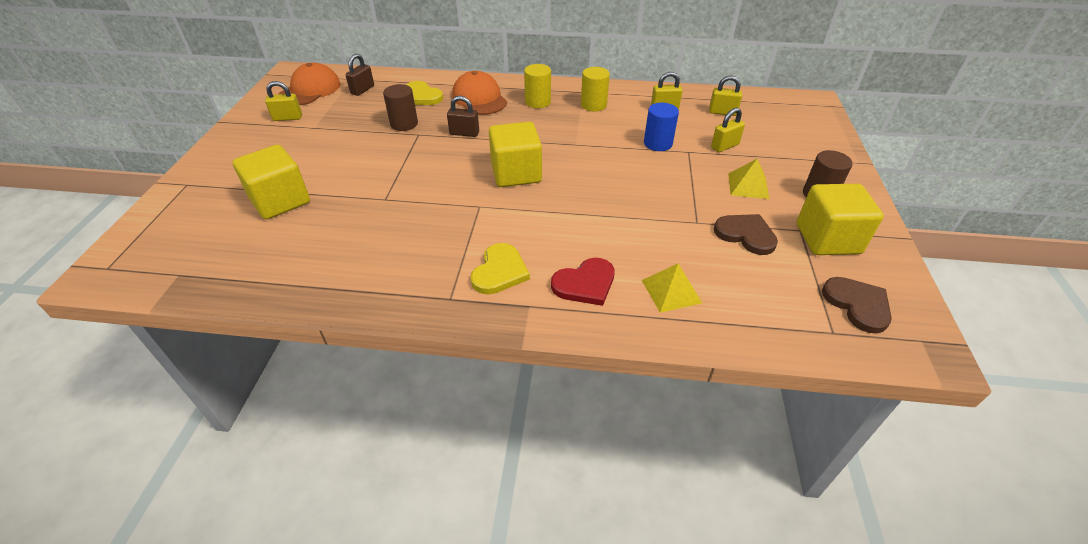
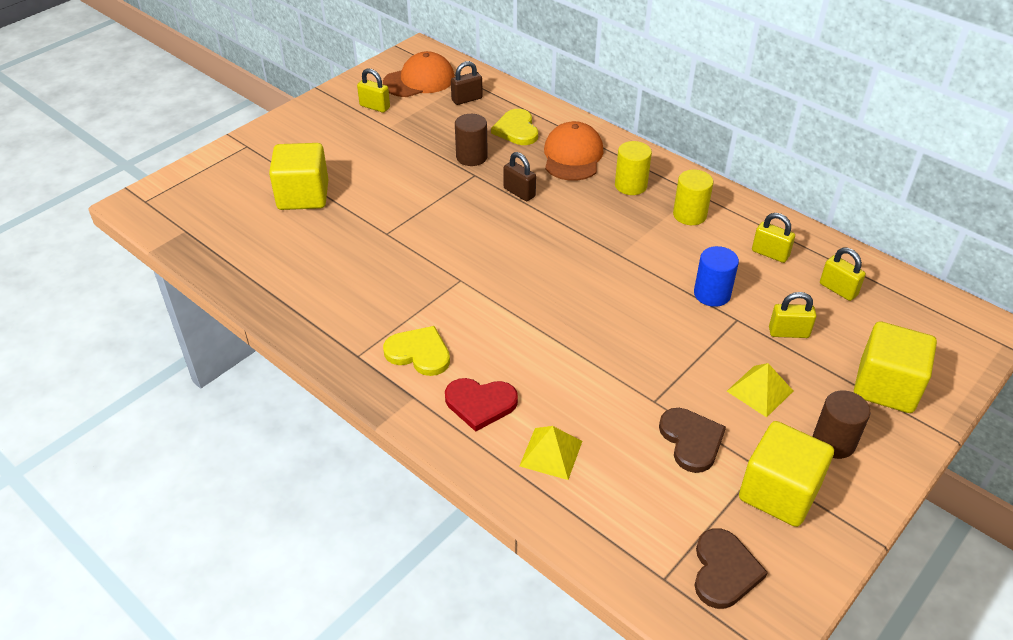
camera: 35 degrees right, 0 degrees up
yellow heart [471,243,530,294] -> yellow heart turned 120 degrees counterclockwise [383,326,450,376]
yellow cube [489,122,542,187] -> yellow cube moved to [854,321,937,413]

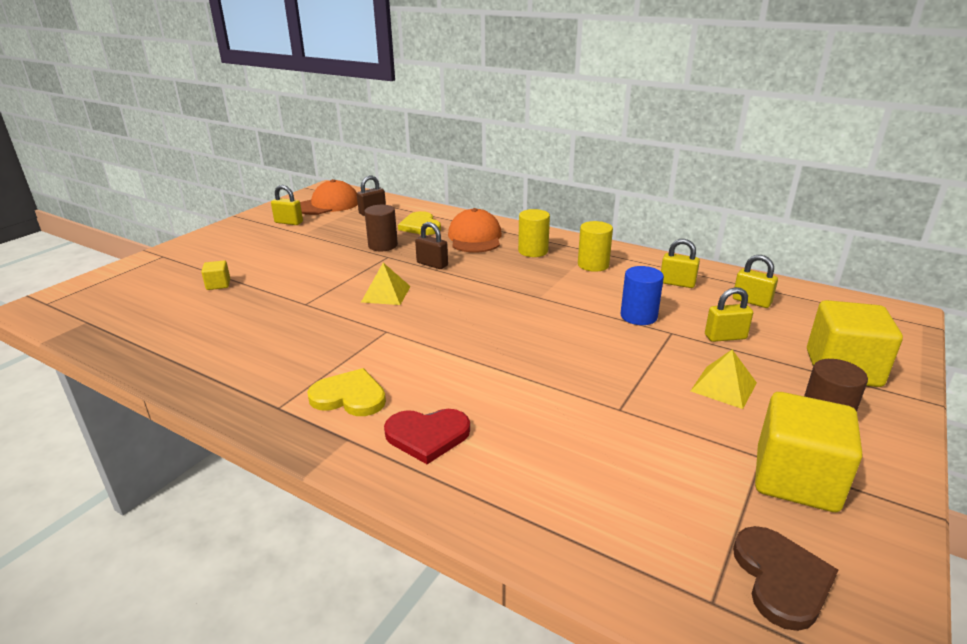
camera: 10 degrees left, 15 degrees down
yellow cube [269,143,328,210] -> yellow cube [201,261,230,290], size x0.45
yellow pyramid [520,426,582,480] -> yellow pyramid moved to [361,263,411,305]
brown heart [659,408,726,473] -> none

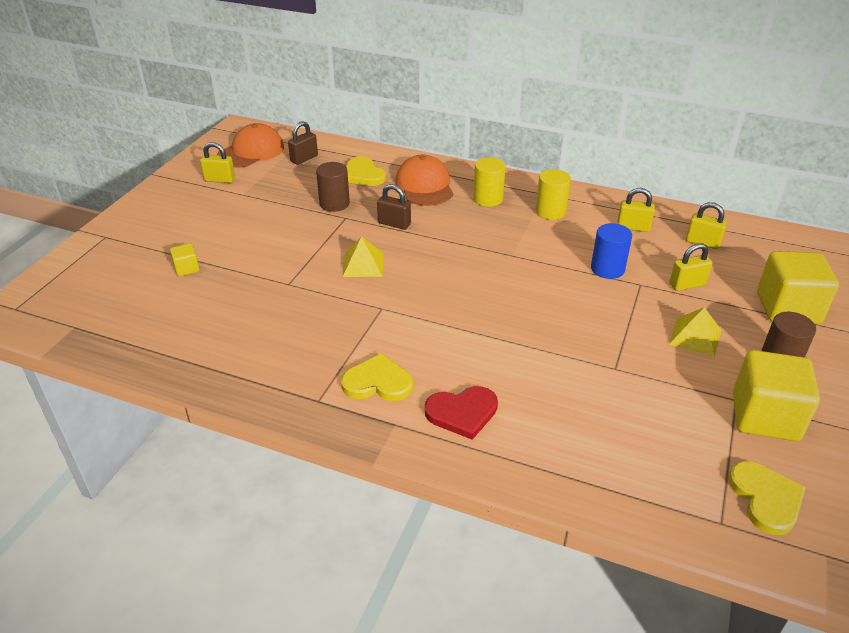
camera: 10 degrees left, 10 degrees up
brown heart [733,526,838,631] -> yellow heart [728,461,806,535]

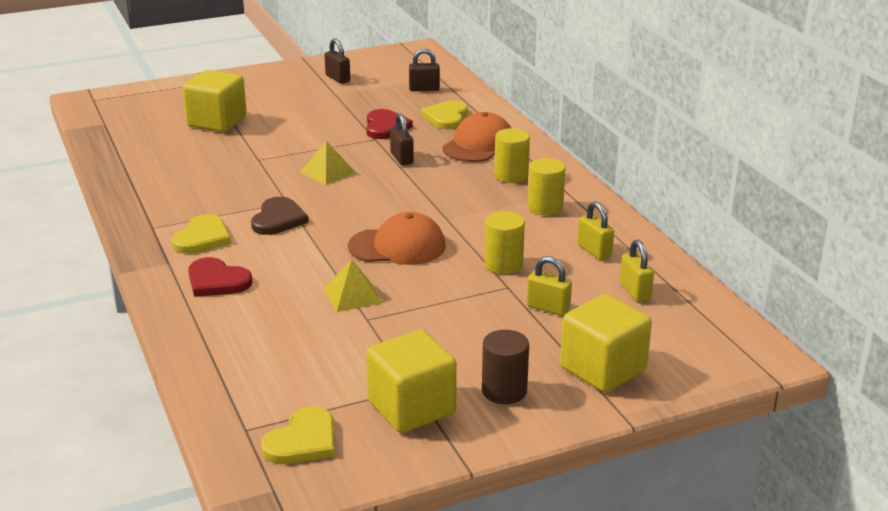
camera: 45 degrees right, 10 degrees down
yellow cube [170,243,199,276] -> yellow cube [183,70,247,132], size x2.22
yellow padlock [200,142,235,183] -> brown padlock [325,38,350,84]
orange cap [217,123,284,167] -> orange cap moved to [348,212,446,265]
brown cylinder [316,162,350,212] -> red heart [366,109,413,139]
yellow heart [341,353,413,401] -> yellow heart turned 60 degrees clockwise [171,214,231,254]
blue cylinder [591,223,632,279] -> yellow cylinder [484,211,525,274]
yellow pyramid [669,307,721,357] -> yellow pyramid moved to [324,260,383,312]
none -> brown heart [251,197,309,235]

